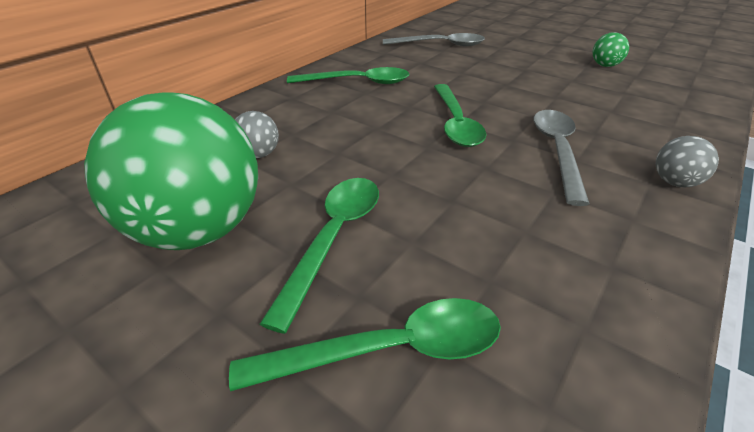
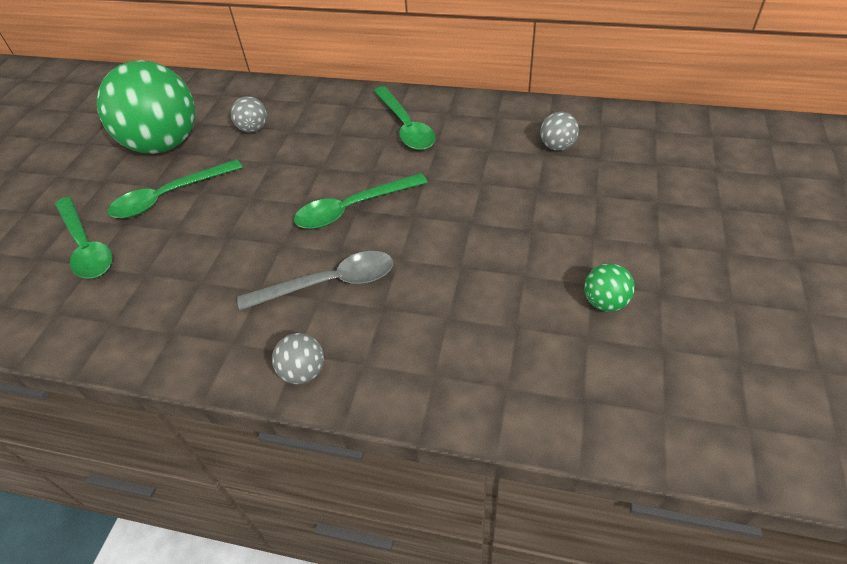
camera: 70 degrees right, 10 degrees up
green spoon [260,178,379,334] -> green spoon turned 150 degrees clockwise [108,159,243,218]
grey spoon [383,33,485,47] -> grey ball [540,112,579,151]

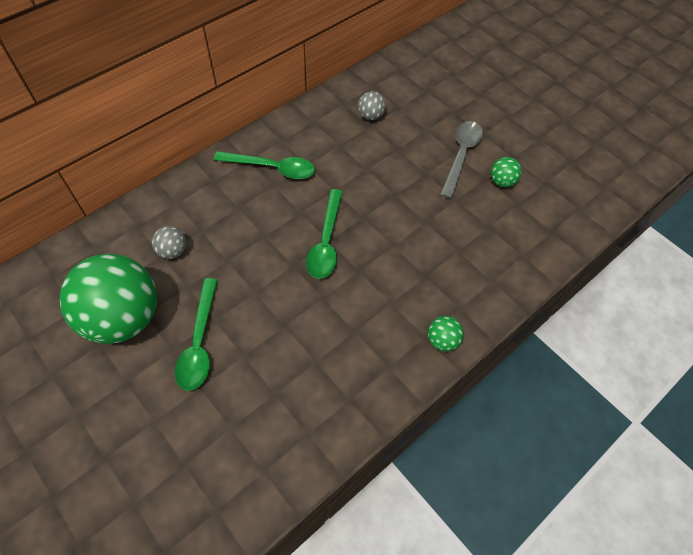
camera: 60 degrees left, 10 degrees up
green spoon [55,197,112,279] -> none
grey spoon [237,251,393,311] -> grey spoon moved to [440,121,483,199]
grey ball [272,333,324,384] -> green ball [428,316,464,351]

